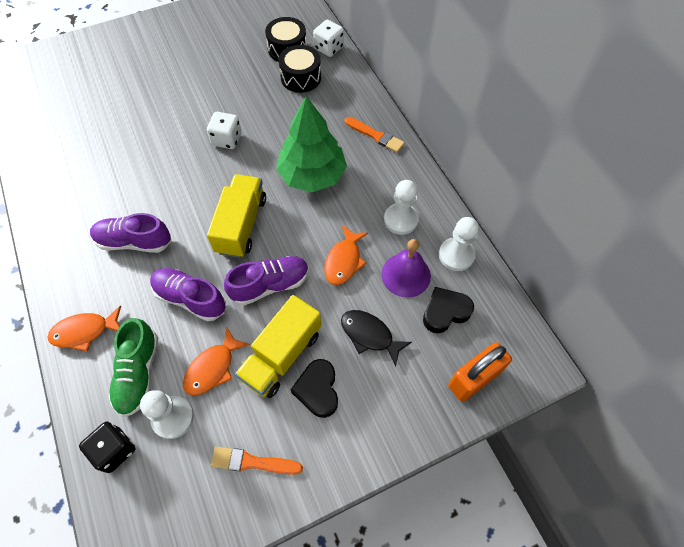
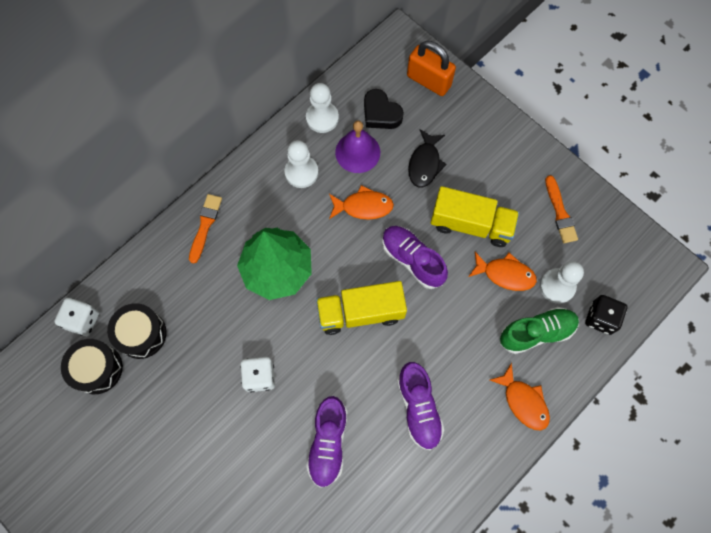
camera: 110 degrees left, 10 degrees up
purple shoe [150,268,226,321] -> purple shoe moved to [306,396,347,488]
black heart [290,359,338,418] -> none

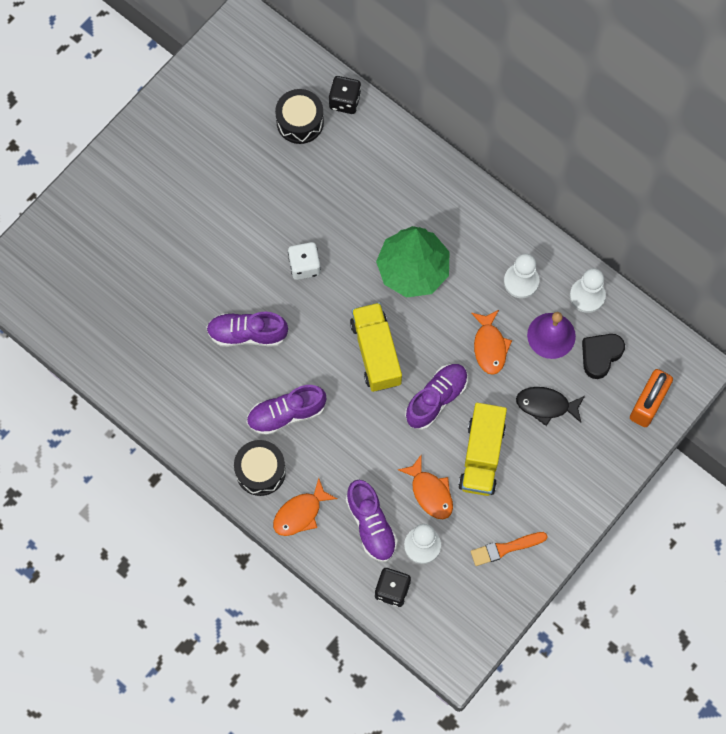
camera: 85 degrees right, 0 degrees up
white dice [54,298,99,336] -> black dice [329,76,361,114]
black drum [107,303,167,359] -> black drum moved to [234,440,286,496]
orange brush [189,194,222,263] -> none
orange fish [468,252,537,291] -> orange fish turned 45 degrees counterclockwise [398,455,453,519]
green shoe [500,307,579,354] -> purple shoe [346,480,398,562]

